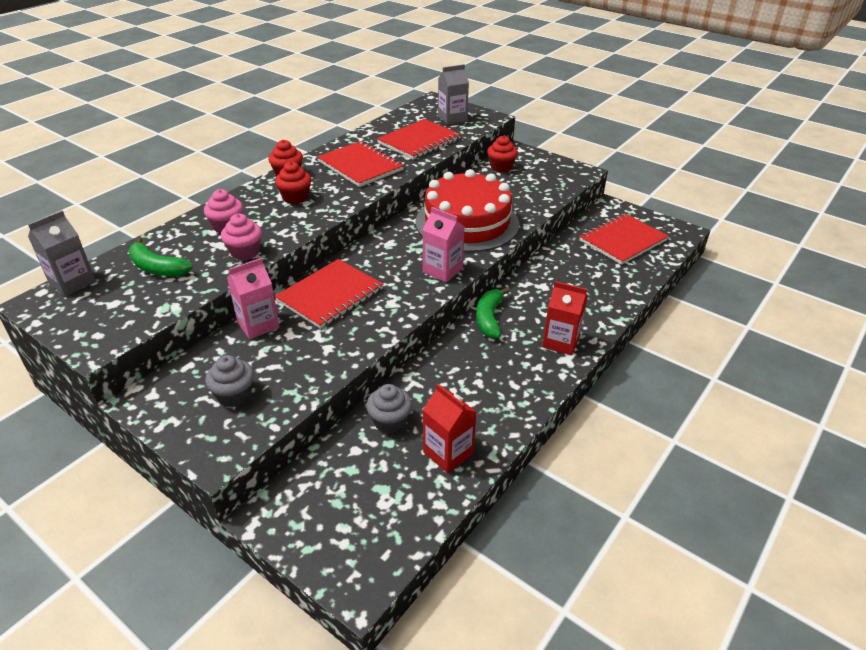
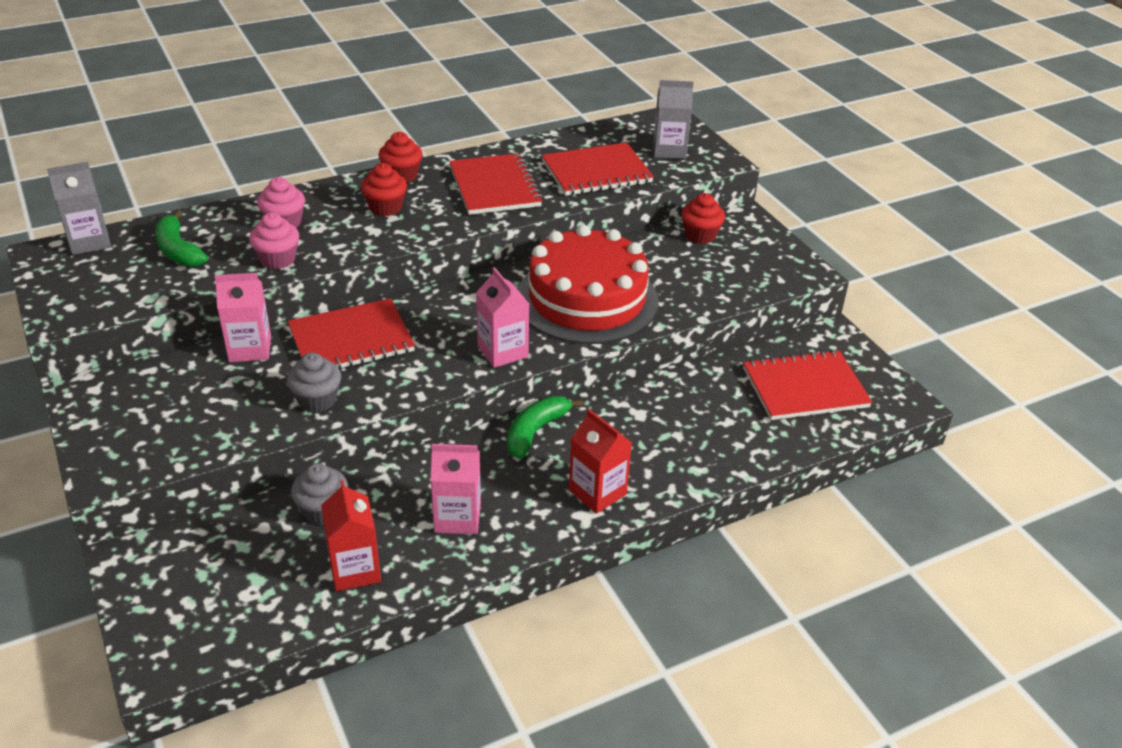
camera: 25 degrees right, 0 degrees up
grey cupcake [205,355,254,407] -> grey cupcake moved to [287,352,341,413]
none -> pink carton [431,444,481,534]

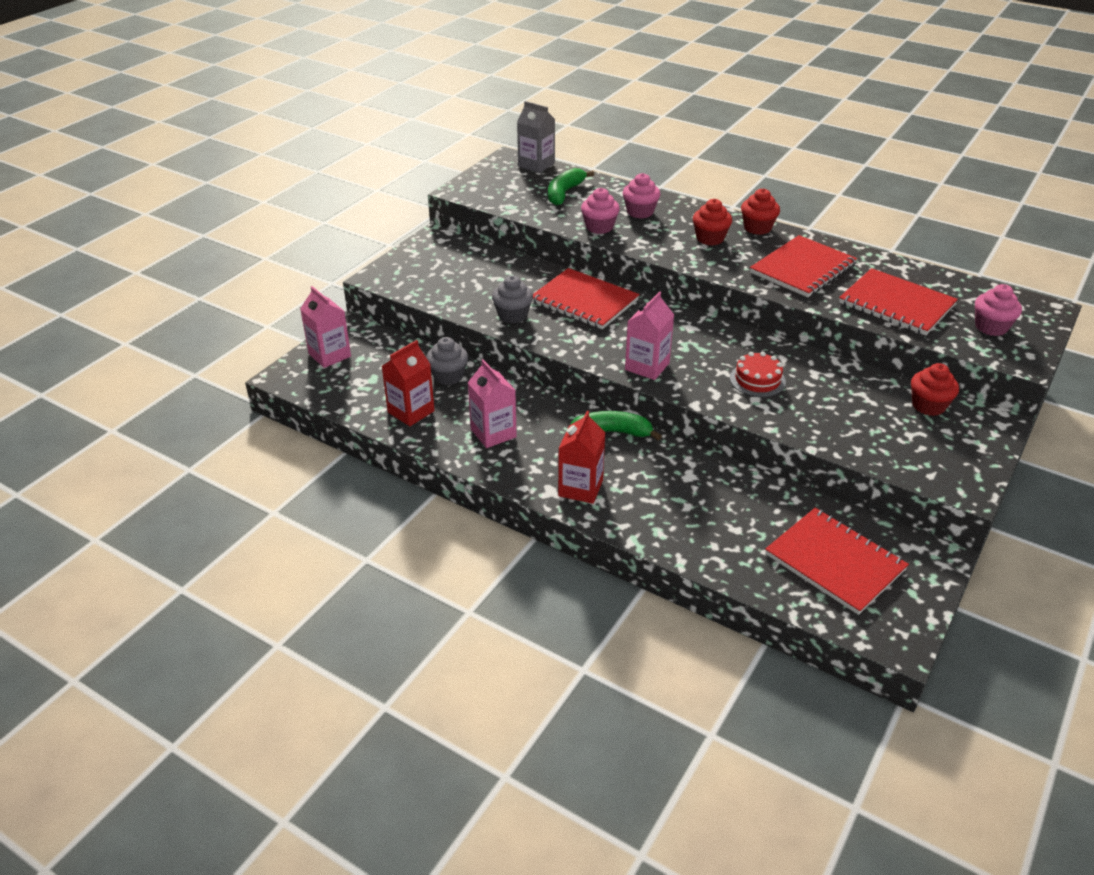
camera: 60 degrees right, 0 degrees up
pink carton [215,273,271,362] -> pink carton moved to [300,286,351,368]
red cake [518,225,659,344] -> red cake [730,352,786,397], size x0.41
grey carton [653,80,693,159] -> pink cupcake [975,284,1022,336]

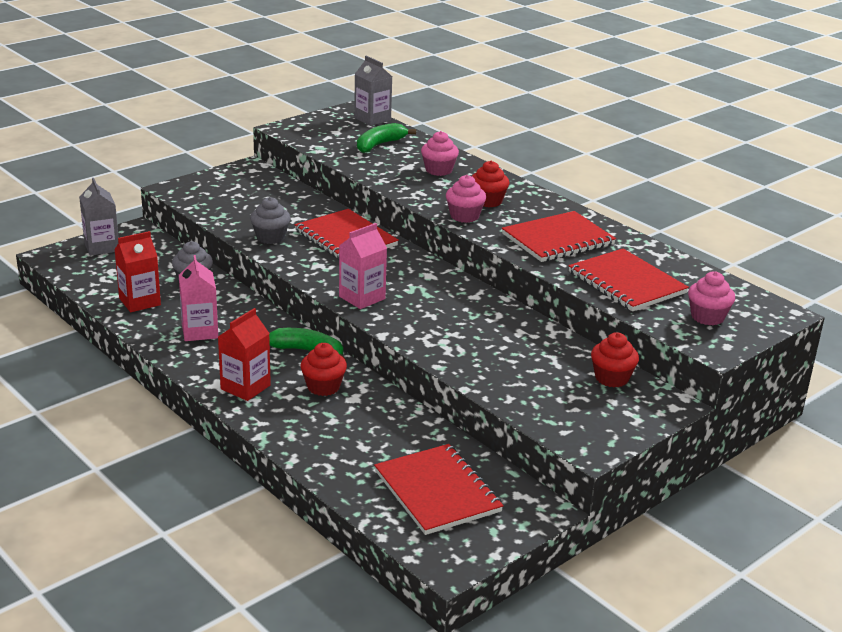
camera: 15 degrees right, 10 degrees down
pink carton [300,286,351,368] -> grey carton [79,178,119,256]
pink cupcake [581,188,620,234] -> pink cupcake moved to [446,175,486,223]
red cake [730,352,786,397] -> none
red cupcake [741,188,780,235] -> red cupcake moved to [301,343,347,396]

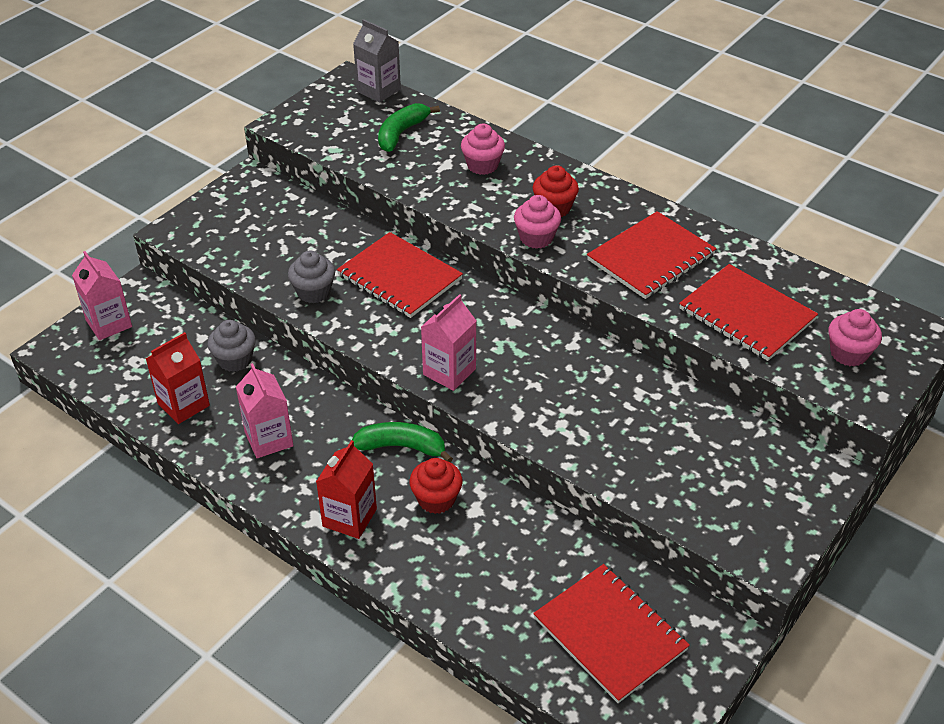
camera: 10 degrees left, 15 degrees up
grey carton [79,178,119,256] -> pink carton [72,251,132,340]
red cupcake [591,332,639,387] -> none

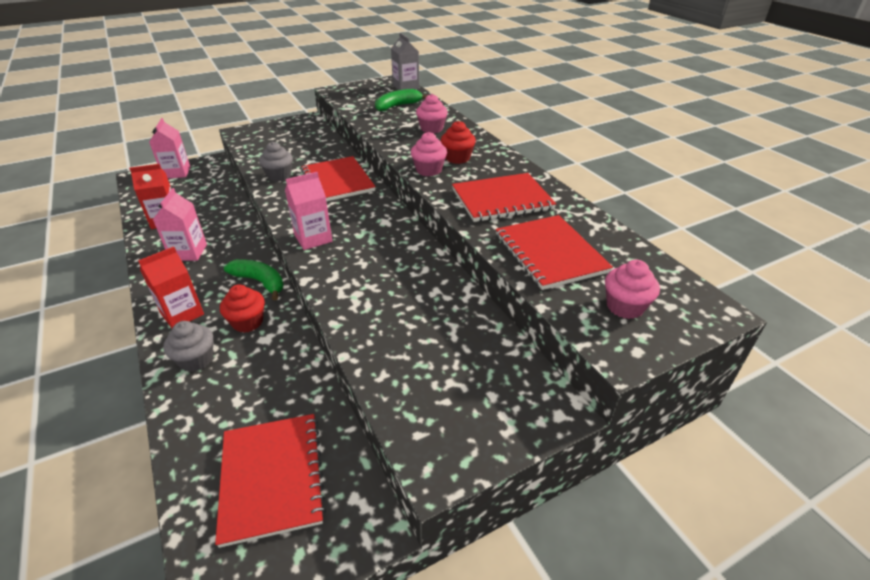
camera: 25 degrees right, 5 degrees down
grey cupcake [208,320,256,372] -> grey cupcake moved to [163,321,213,372]

